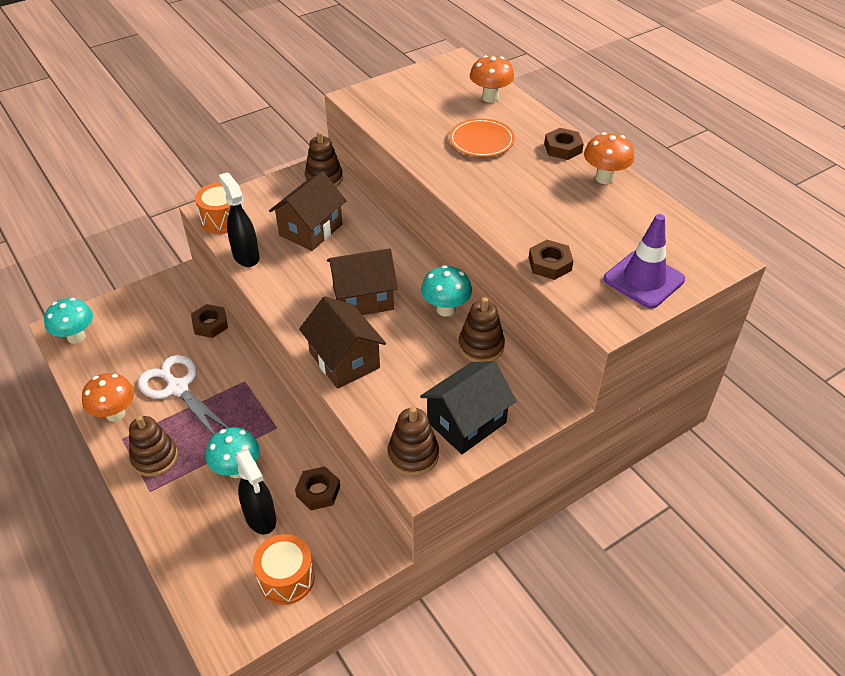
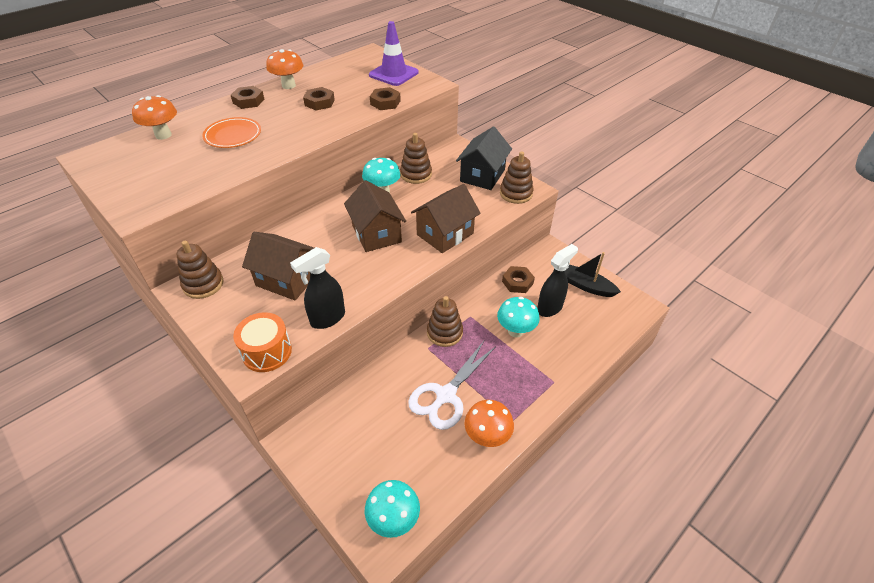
camera: 100 degrees left, 0 degrees up
brown stacking toy [129,415,178,476] -> brown stacking toy moved to [427,296,463,347]
brown nut [191,304,228,338] -> brown nut moved to [303,87,335,111]
orange drum [253,534,315,605] -> black boat [565,252,621,297]
black house [420,361,517,454] -> black house turned 75 degrees clockwise [456,126,512,190]

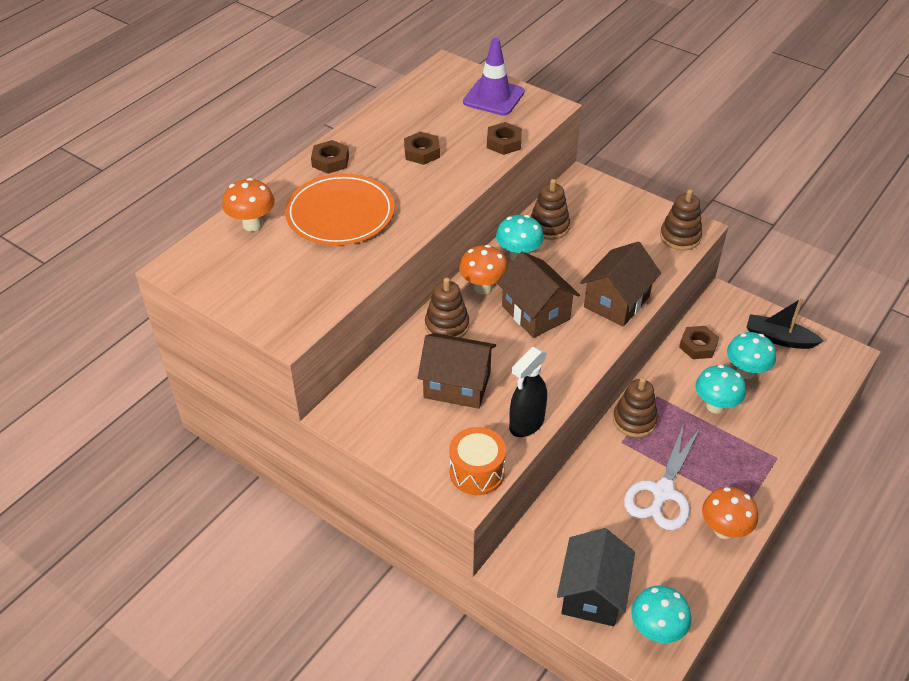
camera: 10 degrees left, 0 degrees up
brown stacking toy [177,241,224,299] -> brown stacking toy moved to [425,278,469,338]
orange plate [202,117,261,148] -> orange plate [285,173,395,245], size x1.54
orange mushroom [266,49,303,89] -> orange mushroom moved to [459,245,508,294]
black house [456,126,512,190] -> black house moved to [557,528,635,626]
black spray bottle [537,244,578,317] -> turquoise mushroom [727,332,776,379]

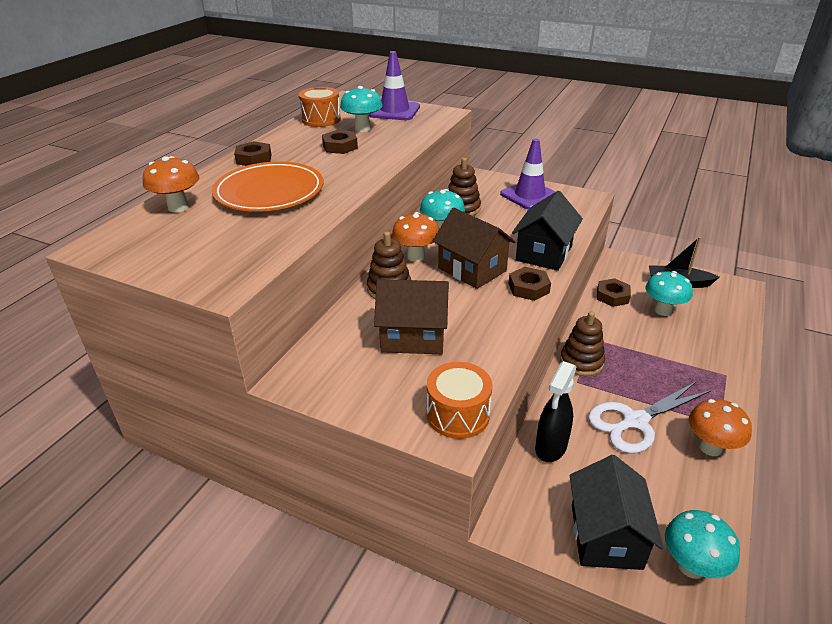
camera: 10 degrees left, 10 degrees down
brown nut [487,122,522,155] -> brown nut moved to [509,267,551,301]
black spray bottle [509,347,547,437] -> black spray bottle moved to [535,361,577,462]
brown house [580,241,661,327] -> black house [512,191,583,271]
white scissors [624,423,700,531] -> white scissors turned 45 degrees clockwise [588,382,710,454]
brown stacking toy [660,189,702,250] -> none
turquoise mushroom [695,365,746,413] -> turquoise mushroom moved to [340,86,383,132]
none -> orange drum [299,87,341,127]
none -> purple traffic cone [500,138,555,209]

